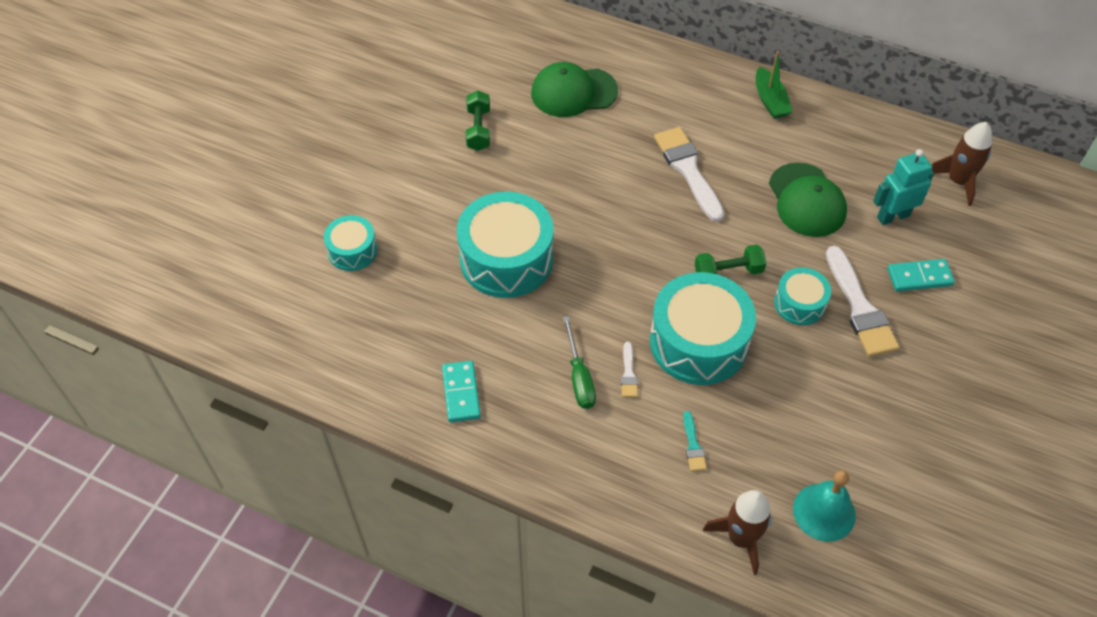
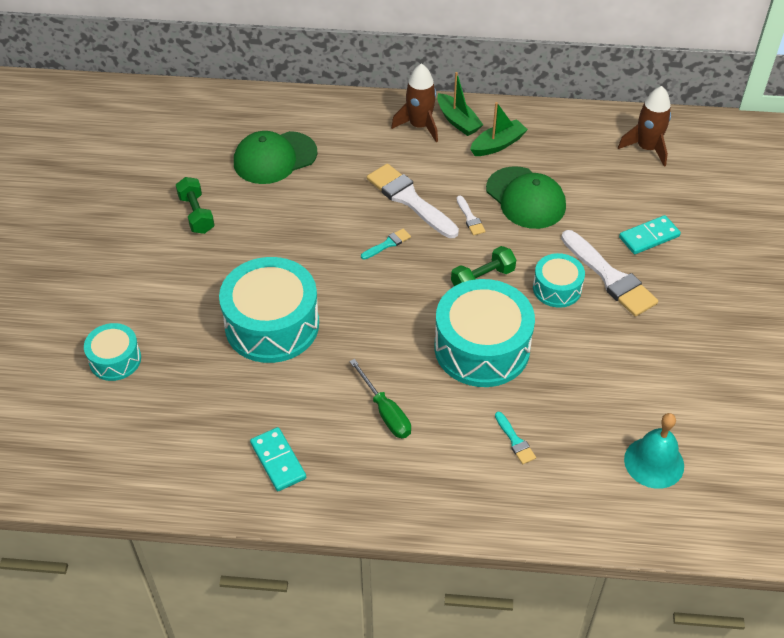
camera: 20 degrees left, 5 degrees down
white brush [621,342,638,397] -> white brush moved to [456,195,486,236]
brown rocket [703,490,772,575] -> brown rocket moved to [391,63,438,142]
turquoise robot [873,149,934,225] -> none
none -> turquoise brush [361,229,411,260]
none -> green boat [470,102,528,156]

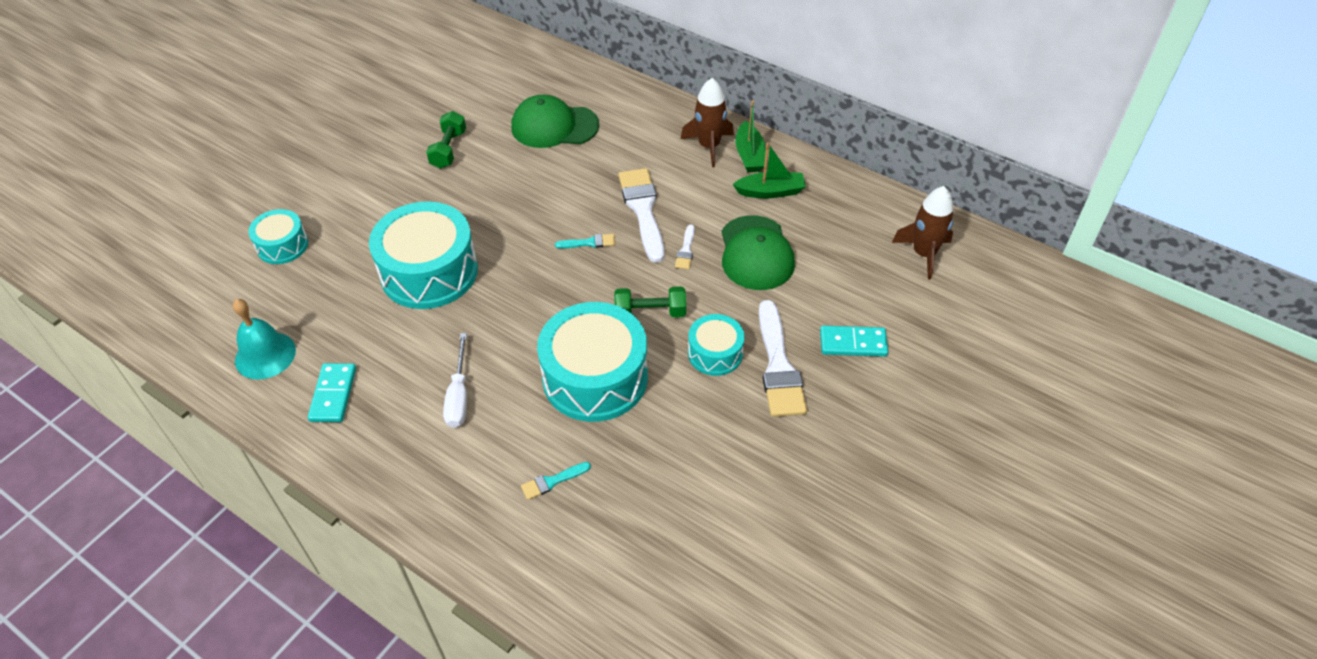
camera: 30 degrees right, 0 degrees up
green screwdriver [349,359,411,438] -> white screwdriver [443,333,467,428]
turquoise brush [495,412,536,464] -> turquoise brush turned 60 degrees clockwise [521,462,591,500]
turquoise bell [624,413,684,489] -> turquoise bell moved to [233,299,296,379]

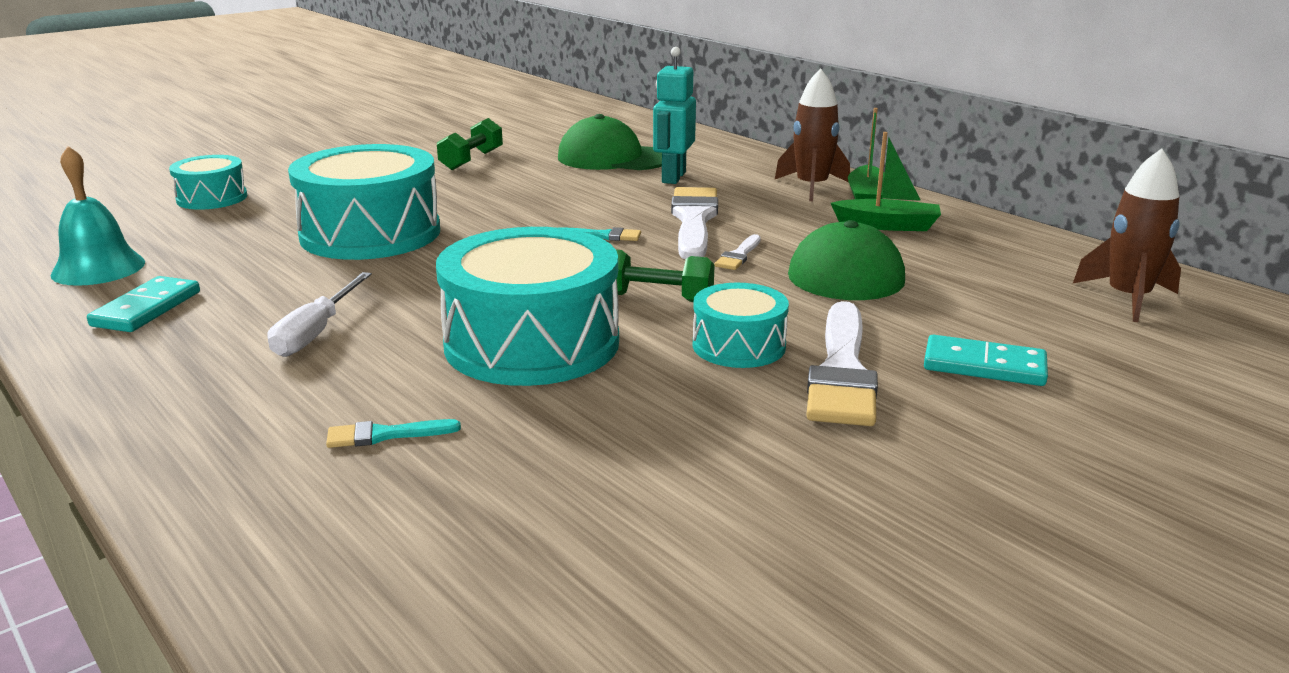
camera: 15 degrees right, 25 degrees down
none -> turquoise robot [653,47,696,184]

